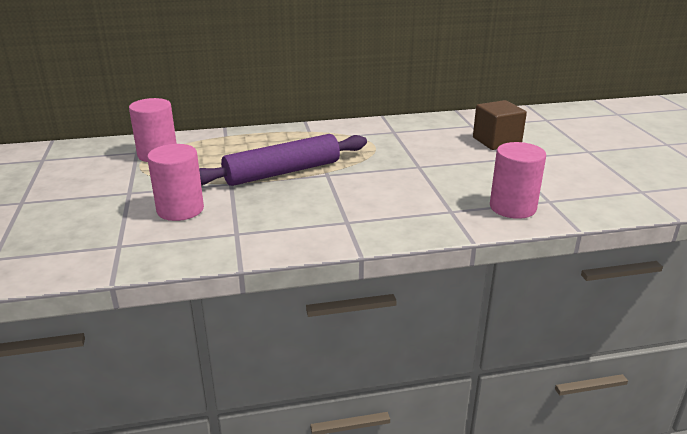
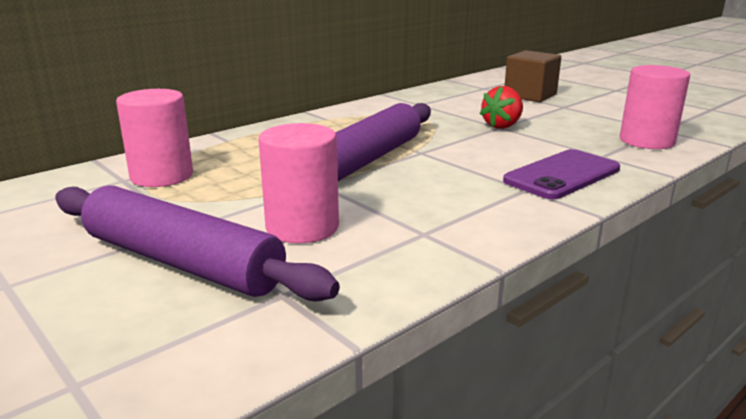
camera: 30 degrees left, 5 degrees down
none -> purple rolling pin [55,185,340,302]
none -> red strawberry [480,86,523,129]
none -> purple phone [503,149,620,199]

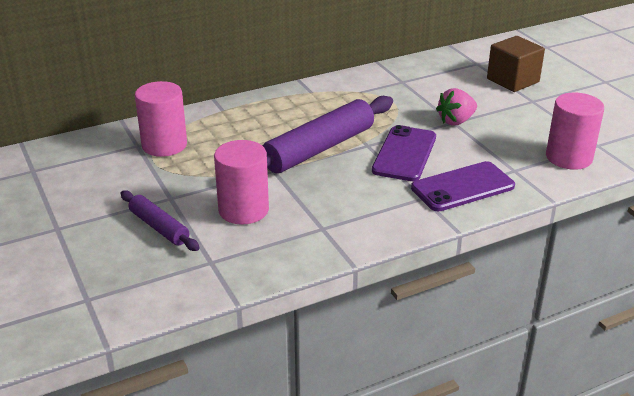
camera: 15 degrees right, 10 degrees up
purple rolling pin [55,185,340,302] -> purple rolling pin [121,190,200,251], size x0.54
red strawberry [480,86,523,129] -> pink strawberry [436,88,477,126]
none -> purple phone [372,125,436,181]

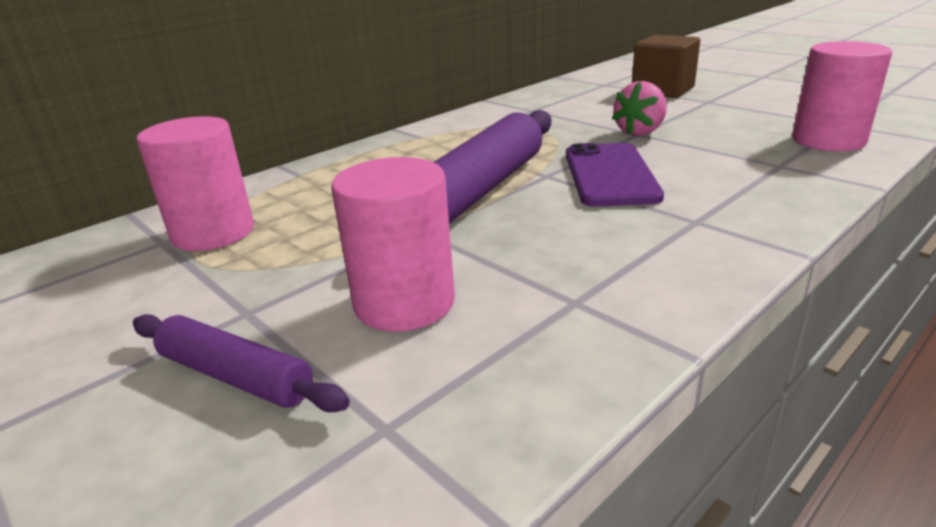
camera: 15 degrees left, 5 degrees down
purple phone [411,161,515,211] -> none

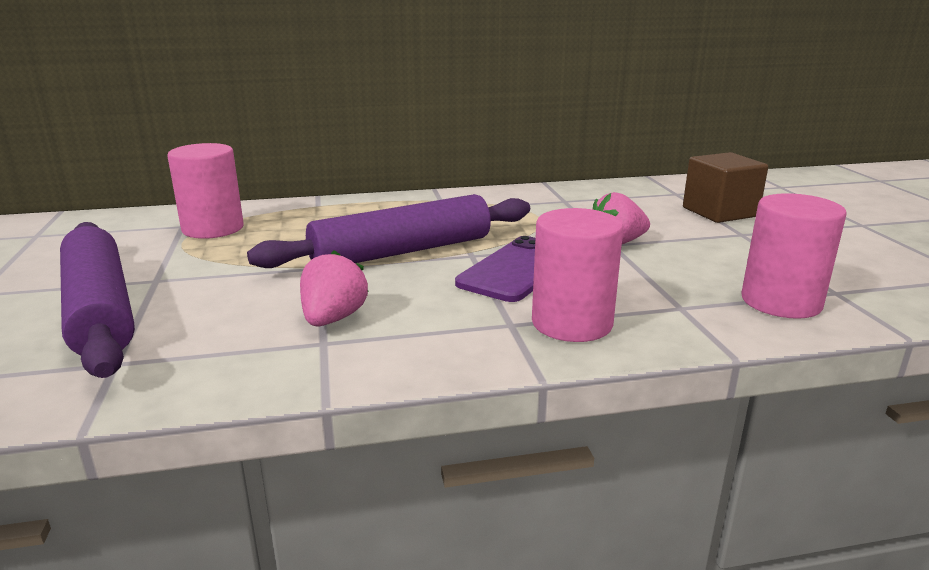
camera: 30 degrees right, 5 degrees down
purple rolling pin [133,314,350,412] -> purple rolling pin [60,222,135,378], size x1.85
pink cylinder [331,157,455,332] -> pink cylinder moved to [532,208,623,342]
none -> pink strawberry [300,250,369,326]

